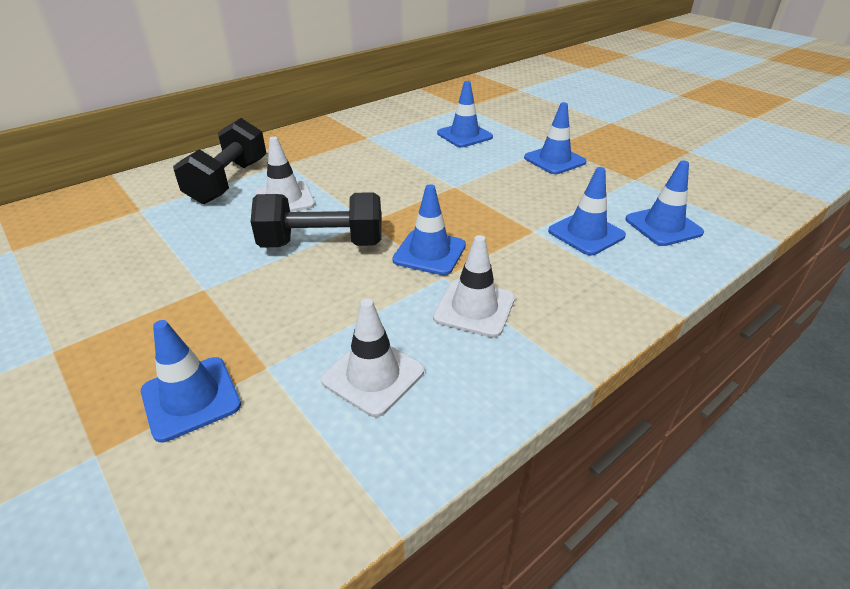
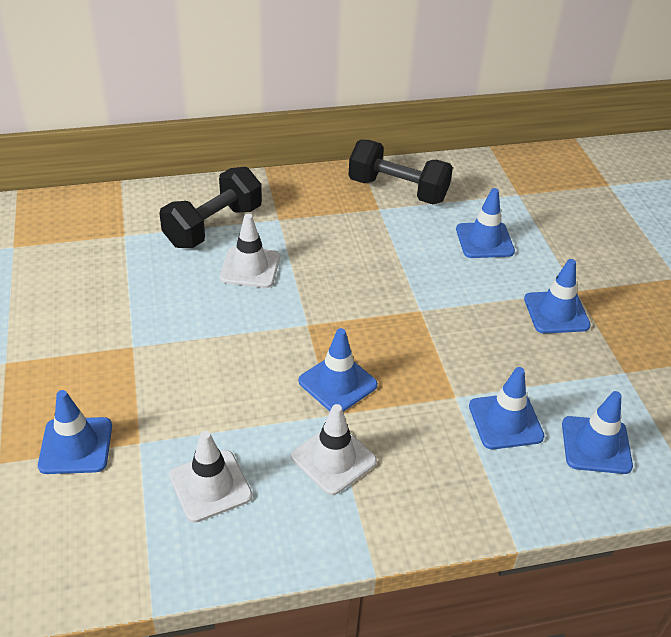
camera: 25 degrees right, 5 degrees up
black dumbbell [250,192,381,248] -> black dumbbell moved to [348,140,453,204]

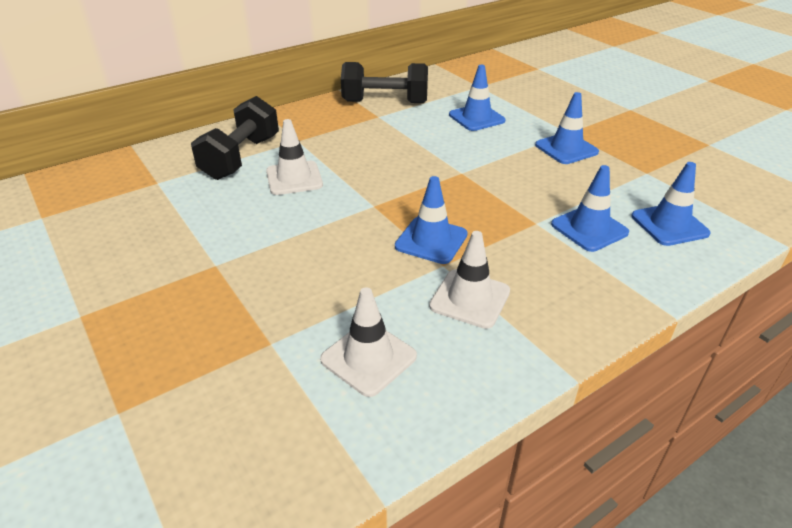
camera: 20 degrees left, 5 degrees down
blue traffic cone [38,390,112,474] -> none

